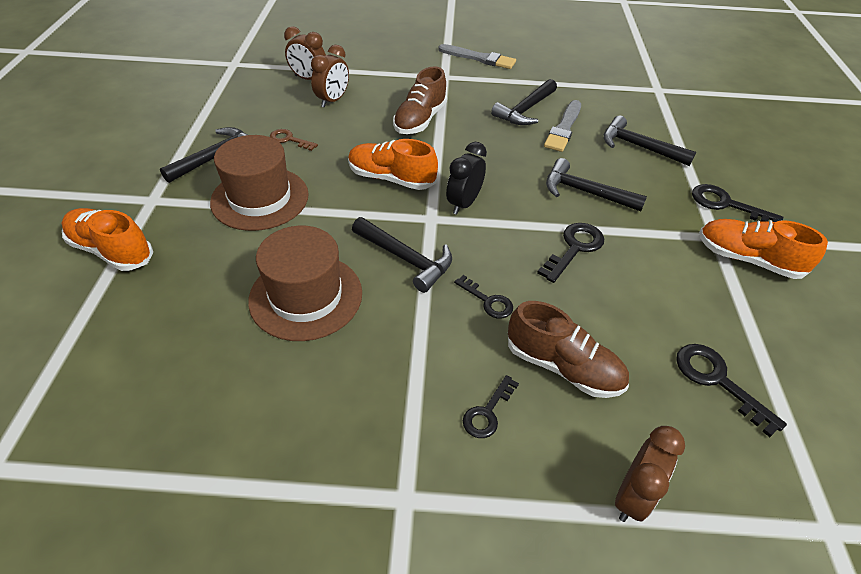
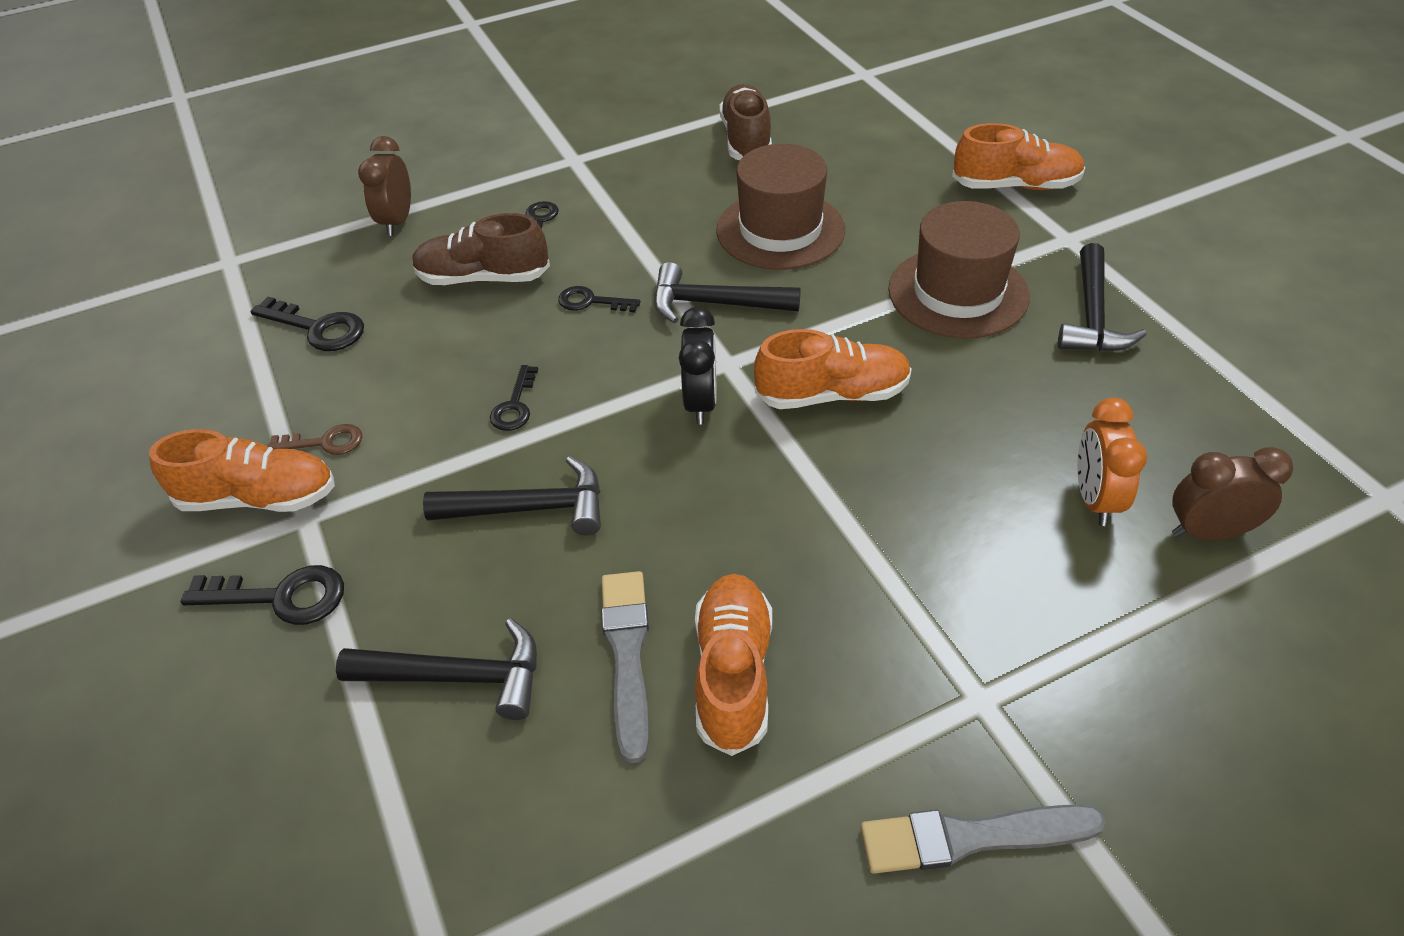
camera: 155 degrees right, 0 degrees up
brown key [270,129,318,151] -> brown key moved to [267,424,362,455]
brown clock [311,45,349,108] -> orange clock [1077,398,1147,526]
brown shoe [393,66,447,134] -> brown shoe moved to [720,84,772,160]
black hammer [491,79,557,125] -> orange shoe [695,574,772,756]
black key [537,223,604,283] -> black key [490,365,538,431], size x0.66

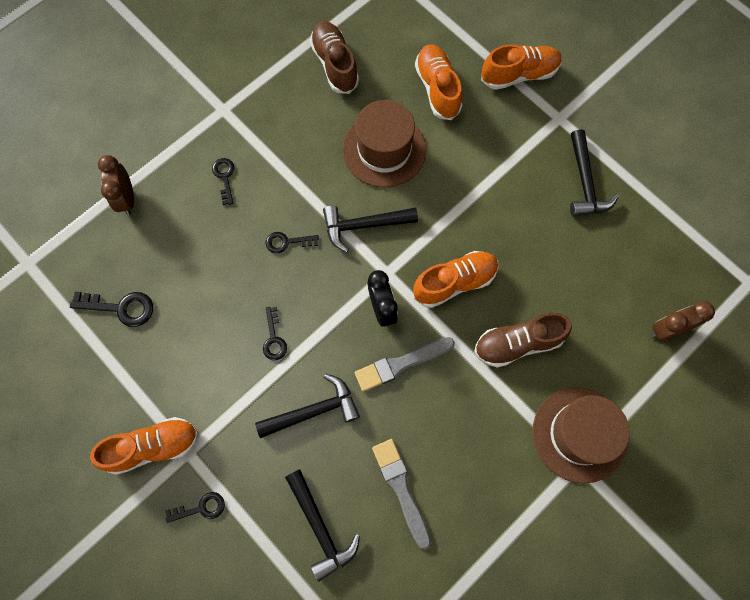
camera: 20 degrees left, 25 degrees up
black key [181,565,344,625] -> black key [165,492,225,523], size x0.66
brown key [267,424,362,455] -> none
black hammer [336,618,537,720] -> black hammer turned 75 degrees clockwise [285,469,360,582]
brown shoe [412,213,550,285] -> brown shoe moved to [474,313,572,367]
orange shoe [695,574,772,756] -> orange shoe moved to [415,44,462,120]
grey brush [860,804,1106,874] -> grey brush moved to [355,337,455,392]
brown hat [888,201,1030,338] -> brown hat moved to [533,387,630,484]
orange clock [1077,398,1147,526] -> none

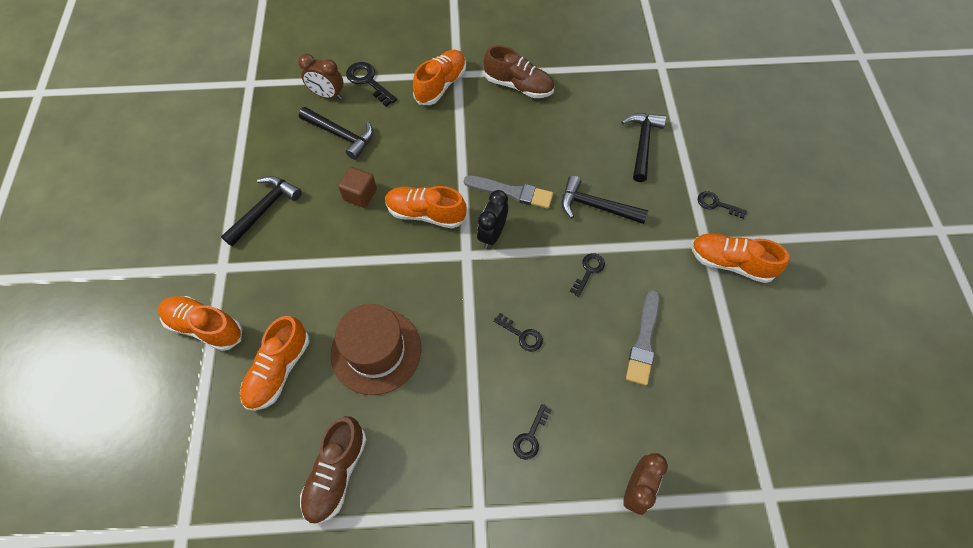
camera: 140 degrees left, 10 degrees down
black key [70,292,153,327] -> black key moved to [346,62,397,106]
black hammer [323,206,418,252] -> black hammer moved to [299,107,373,160]
grey brush [372,439,431,549] -> grey brush moved to [626,290,660,386]
brown shoe [474,313,572,367] -> brown shoe moved to [484,45,554,98]
brown hat [533,387,630,484] -> orange shoe [413,50,466,105]
none -> brown cube [338,167,377,208]

